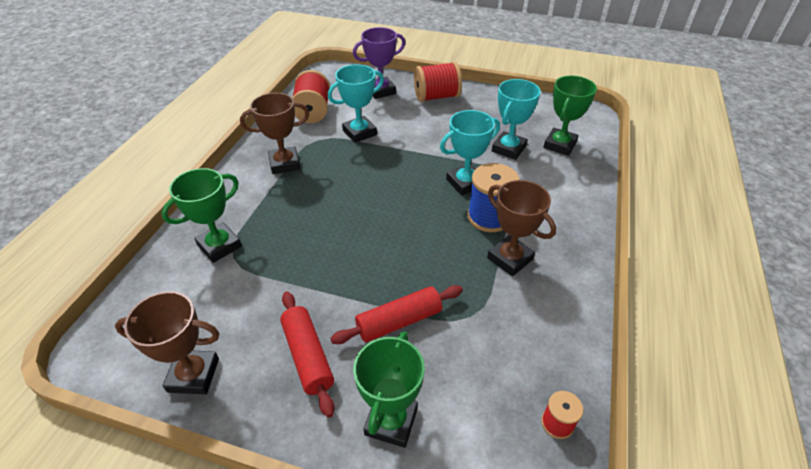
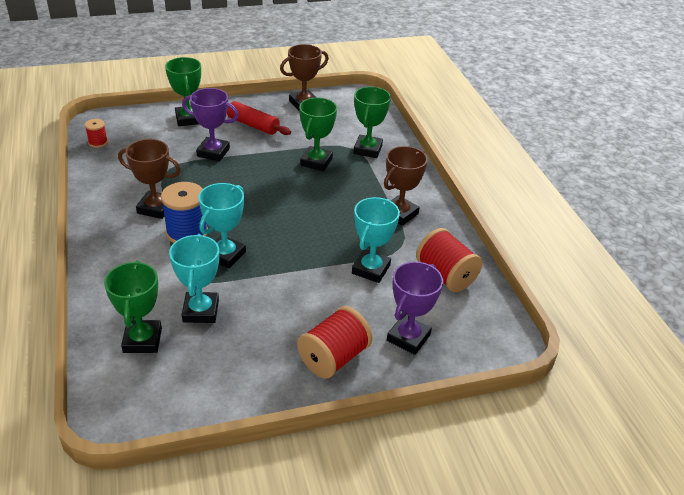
camera: 145 degrees right, 5 degrees down
red rolling pin [330,285,463,344] -> purple trophy [182,88,239,161]
none -> green trophy [299,98,337,171]

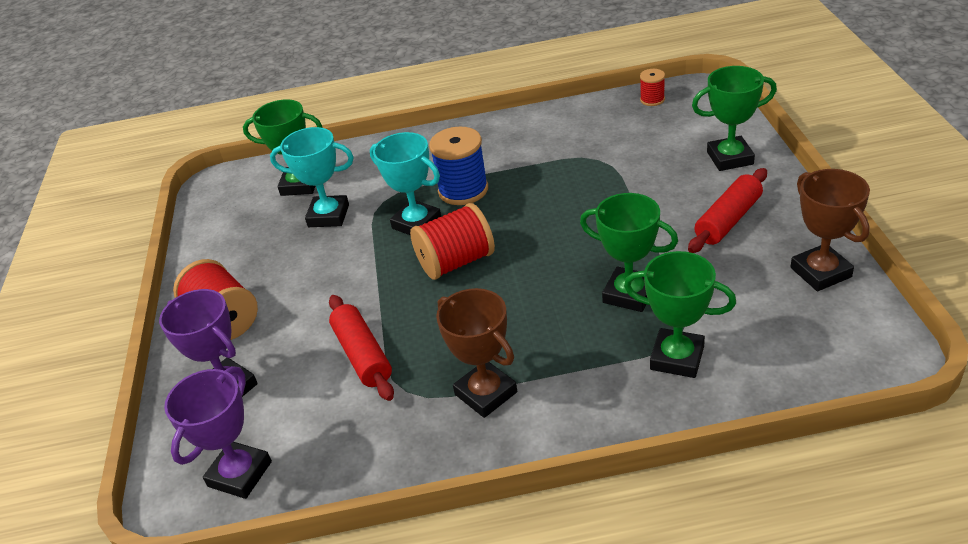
camera: 105 degrees right, 0 degrees up
brown trophy [118,139,181,219] -> none
purple trophy [182,88,239,161] -> purple trophy moved to [164,366,272,499]
turquoise trophy [352,197,400,283] -> red rolling pin [329,295,394,401]
red spool [416,228,482,292] -> red spool moved to [410,203,495,280]

